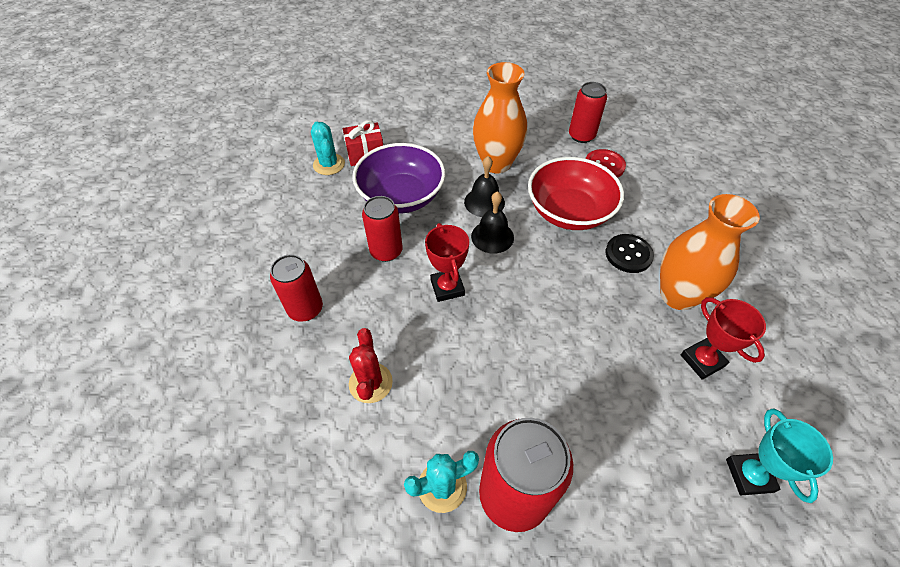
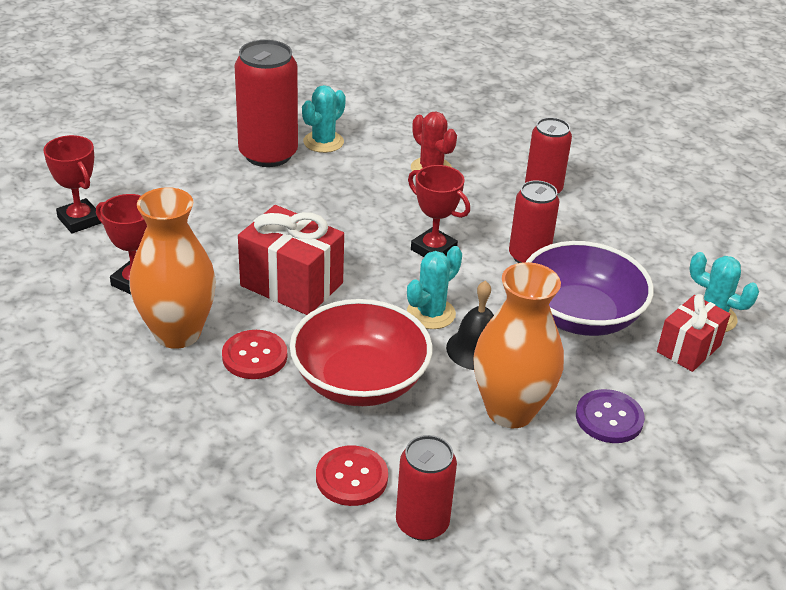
camera: 145 degrees right, 15 degrees down
black bell [471,191,514,254] -> turquoise cactus [407,246,462,329]
black button [606,234,654,273] -> red button [222,330,287,379]
turquoise trophy [726,408,833,503] -> red trophy [44,135,101,234]
none -> red gift [238,205,344,315]
none -> purple button [576,389,645,443]

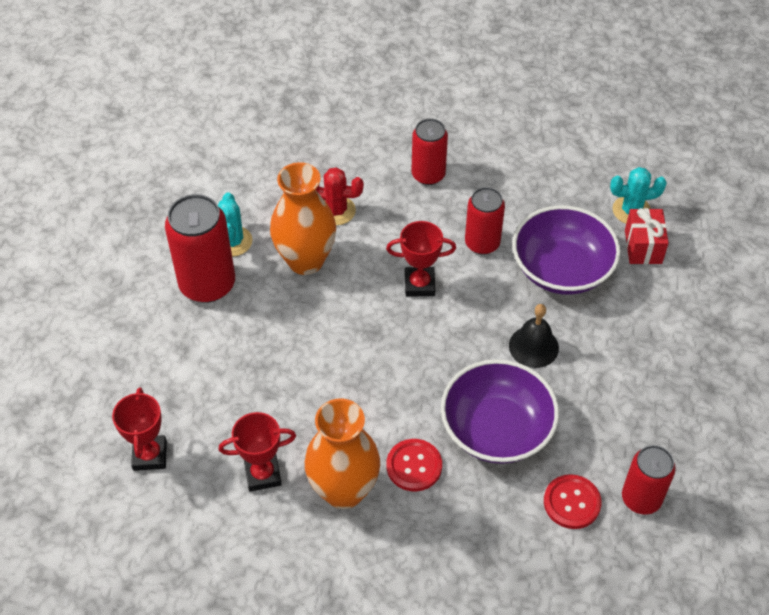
camera: 40 degrees left, 15 degrees up
red trophy [44,135,101,234] -> red trophy turned 75 degrees clockwise [112,388,167,471]
red gift [238,205,344,315] -> none
red bowl [290,299,432,406] -> purple bowl [441,359,559,464]
turquoise cactus [407,246,462,329] -> none
orange vase [473,262,564,428] -> orange vase moved to [270,162,336,275]
purple button [576,389,645,443] -> none

